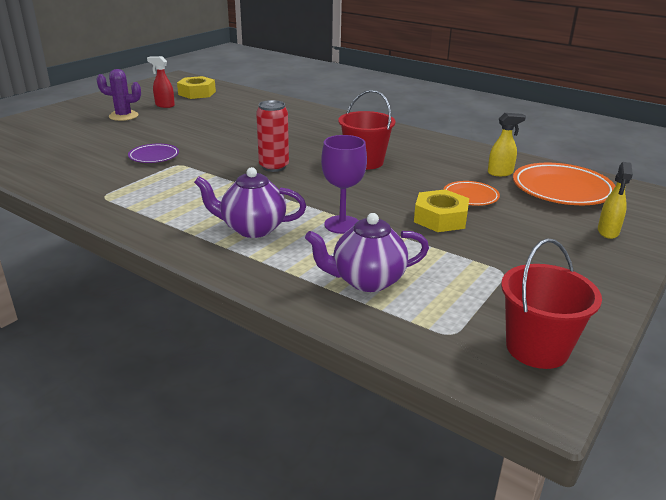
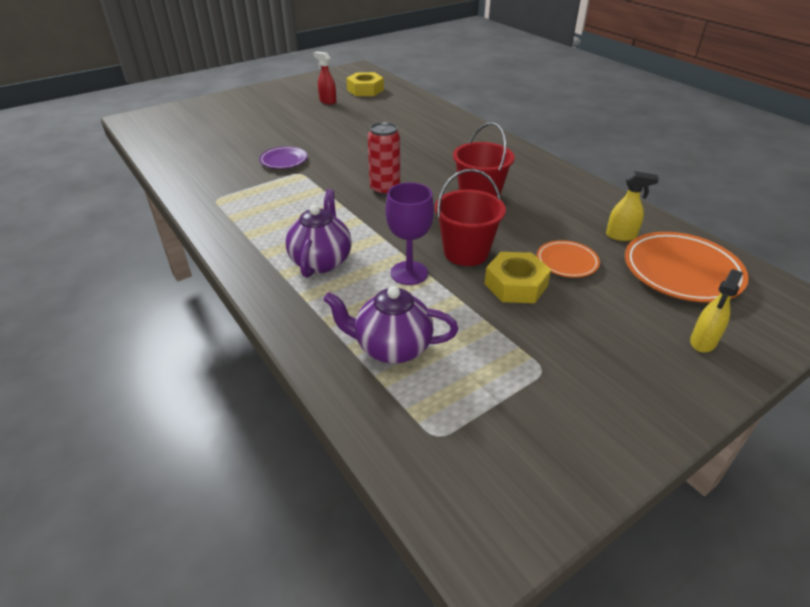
camera: 20 degrees right, 10 degrees up
purple cactus [96,69,141,121] -> none
purple teapot [194,167,306,238] -> purple teapot turned 75 degrees clockwise [286,189,352,278]
red bucket [501,239,602,369] -> red bucket moved to [435,169,506,266]

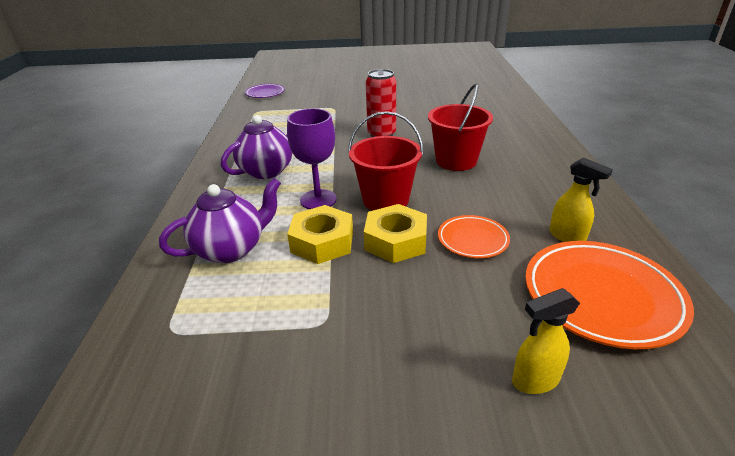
camera: 35 degrees right, 5 degrees down
purple plate [259,146,307,169] -> purple plate moved to [245,84,285,98]
red spray bottle [313,51,336,104] -> none
purple teapot [323,286,458,364] -> purple teapot turned 105 degrees clockwise [159,178,281,263]
yellow nut [346,72,384,96] -> yellow nut moved to [287,205,353,264]

